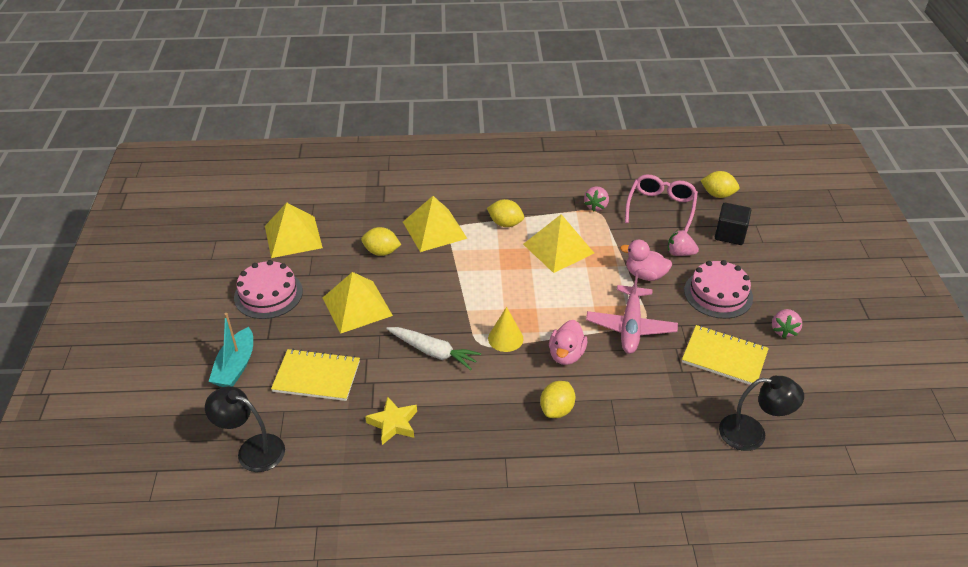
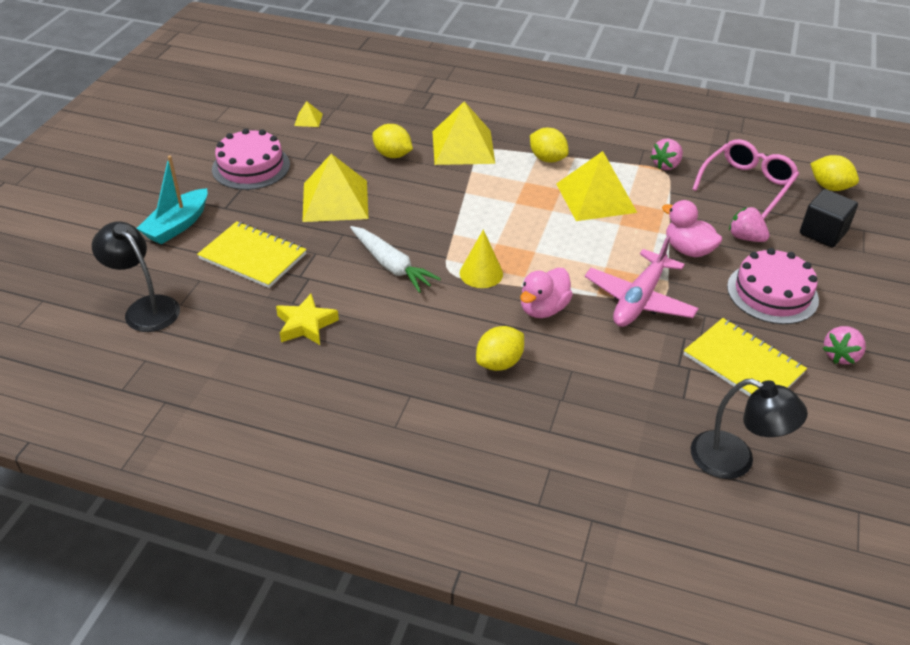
camera: 20 degrees right, 0 degrees up
yellow pyramid [265,203,323,258] -> yellow pyramid [294,101,323,127], size x0.43

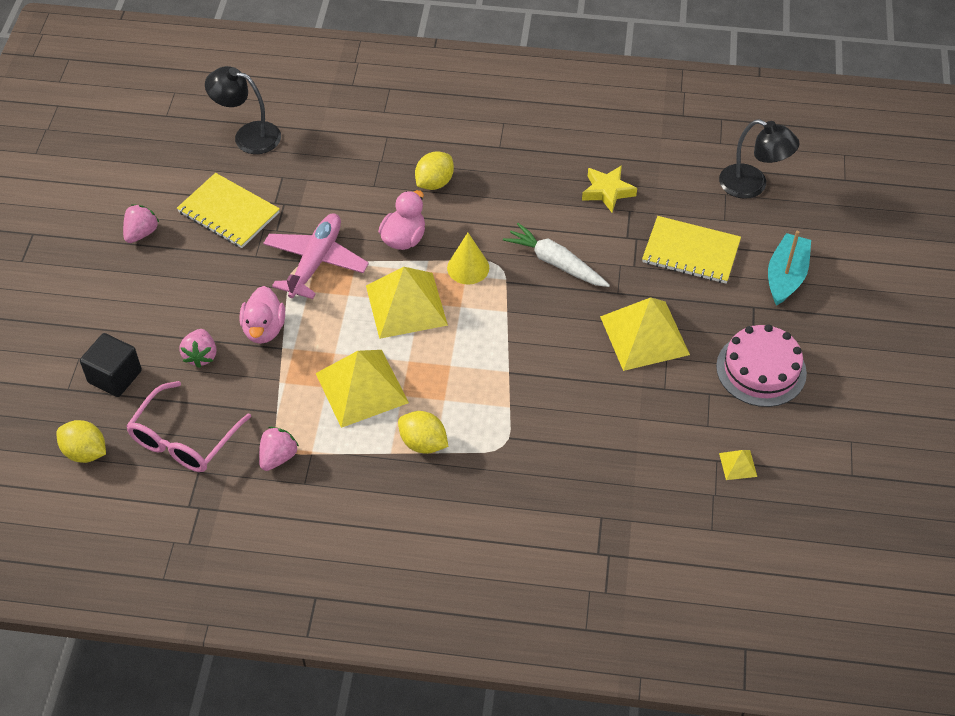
camera: 170 degrees right, 10 degrees up
yellow lemon [372,124,413,158] -> none
yellow pyramid [432,101,495,165] -> yellow pyramid moved to [366,267,448,339]
pink duck [662,200,723,257] -> pink duck turned 60 degrees clockwise [239,286,285,344]
pink cake [727,248,819,324] -> none
pink strawberry [729,207,770,242] -> pink strawberry turned 60 degrees clockwise [179,329,217,368]

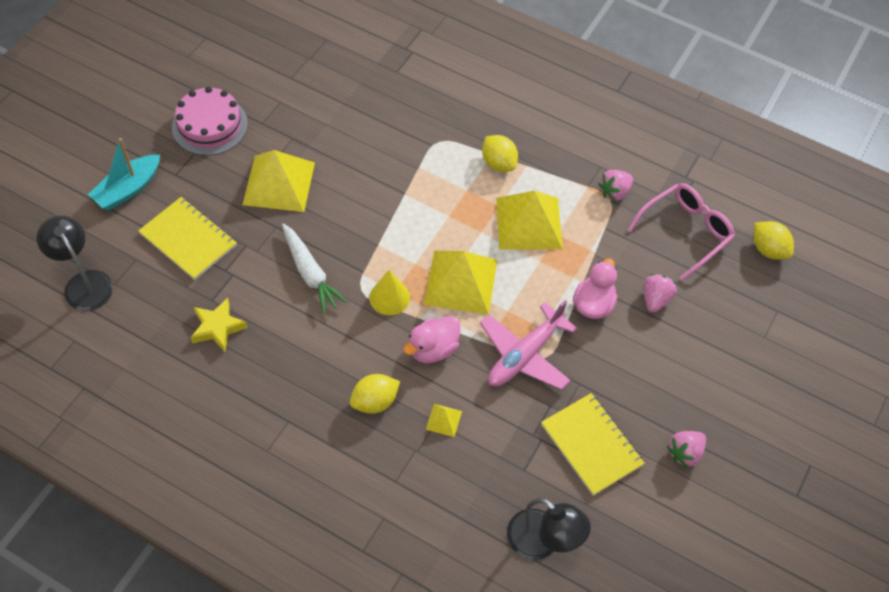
camera: 160 degrees left, 5 degrees up
black cube [80,333,142,397] -> none
yellow pyramid [719,450,757,480] -> yellow pyramid moved to [426,404,462,437]

